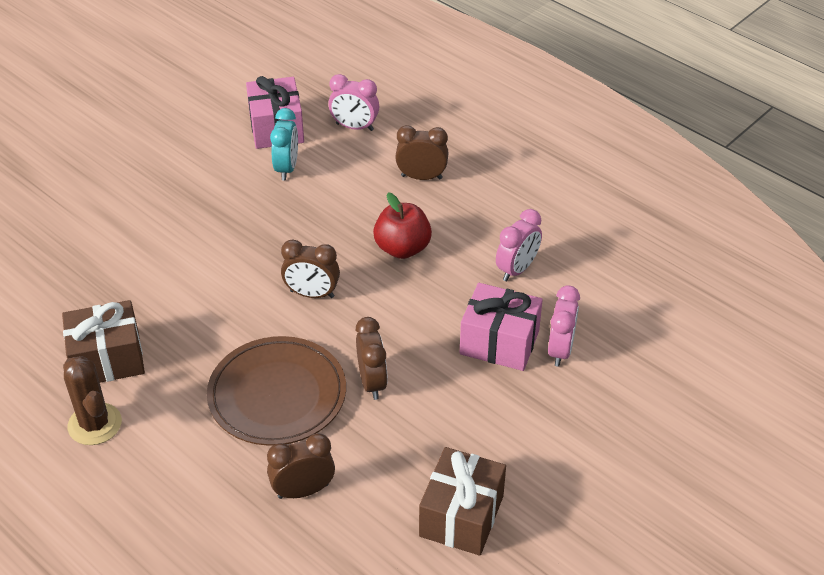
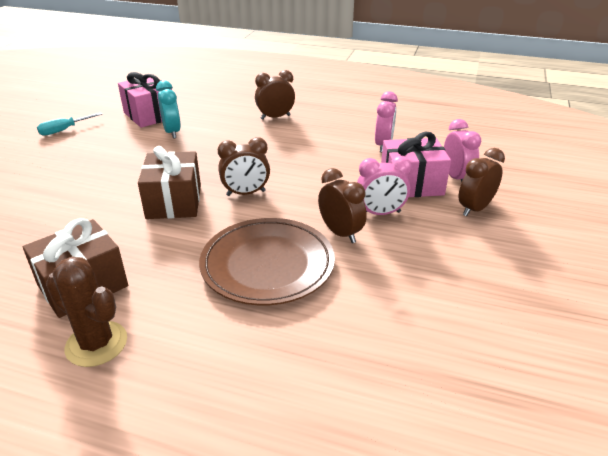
camera: 25 degrees left, 10 degrees down
brown clock [267,433,335,499] -> brown clock moved to [459,148,505,217]
pink clock [328,74,379,131] -> pink clock moved to [357,156,411,215]
red apple [373,192,432,259] -> none
brown gift [419,447,506,556] -> brown gift moved to [138,146,201,219]
none -> turquoise screwdriver [37,113,102,136]

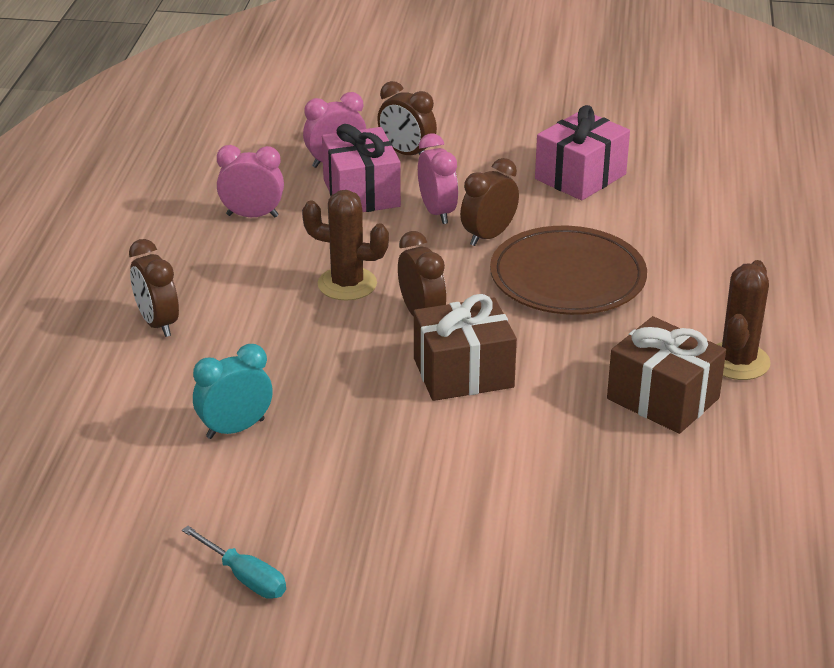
camera: 100 degrees left, 0 degrees up
pink gift [118,72,172,128] -> pink gift moved to [535,105,630,201]
none -> brown cactus [302,190,389,301]

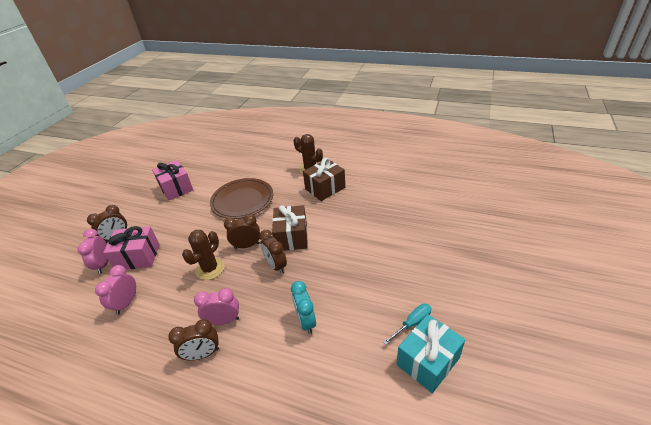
camera: 75 degrees left, 5 degrees up
pink clock [418,134,458,224] -> pink clock moved to [194,288,239,325]
brown clock [460,158,519,246] -> brown clock moved to [259,230,287,274]
none -> turquoise gift [397,314,465,393]

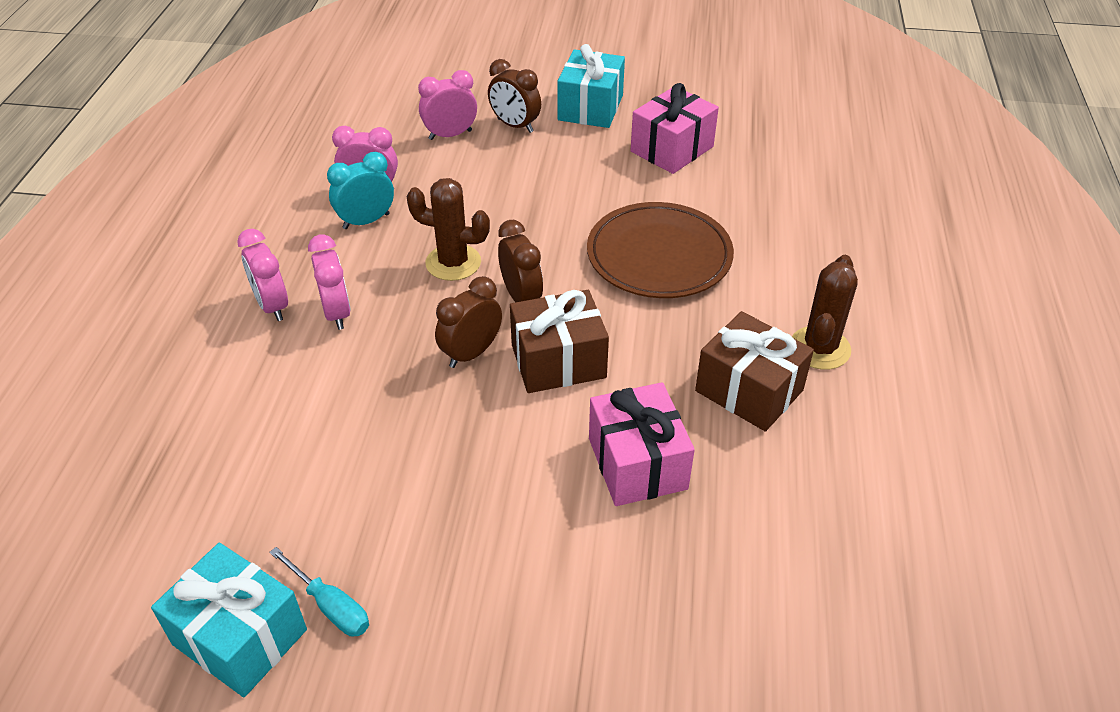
camera: 75 degrees right, 5 degrees up
pink gift [103,226,160,270] -> pink gift moved to [589,382,695,506]
brown clock [168,319,219,361] -> pink clock [237,229,288,321]
turquoise clock [291,281,316,334] -> turquoise clock moved to [327,152,394,229]
none -> turquoise gift [557,44,625,128]

